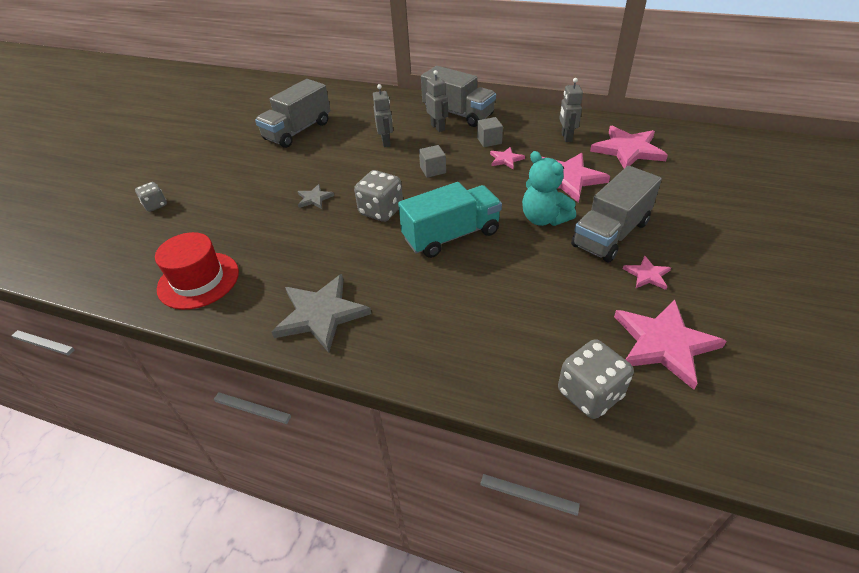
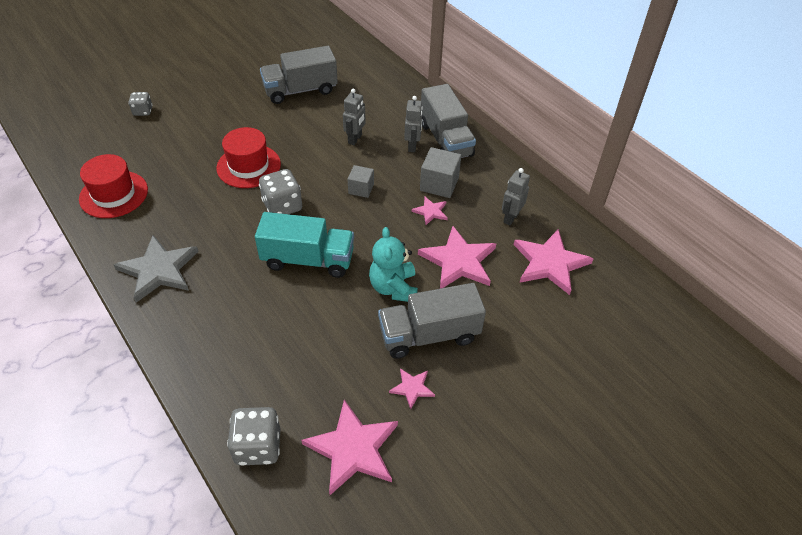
camera: 30 degrees right, 5 degrees up
grey star [298,184,335,209] -> red hat [216,127,281,188]
grey cube [477,117,503,147] -> grey cube [420,147,461,198], size x1.54

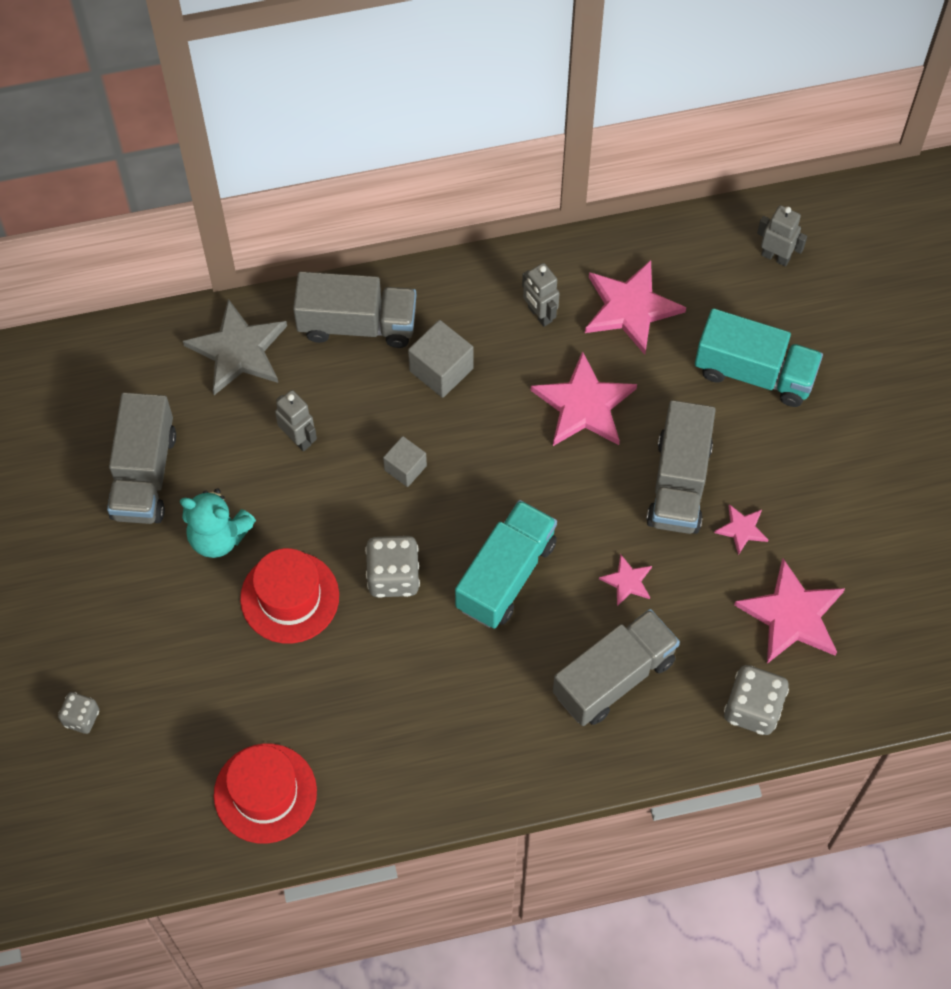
camera: 65 degrees left, 15 degrees up
grey star [114,235,199,303] -> grey star moved to [183,299,287,395]
turquoise teddy bear [369,227,418,302] -> turquoise teddy bear moved to [180,488,256,558]
grey robot [404,96,423,152] -> grey robot moved to [757,205,807,266]
pink star [412,197,448,225] -> pink star moved to [599,554,652,606]
none -> grey truck [553,609,680,726]
none -> turquoise truck [695,308,823,407]

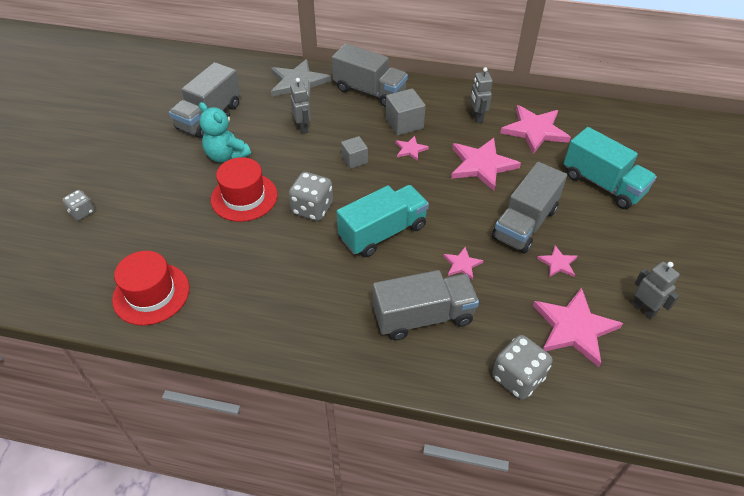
camera: 25 degrees right, 15 degrees down
grey robot [757,205,807,266] -> grey robot moved to [632,262,680,319]
none -> pink star [395,136,429,161]

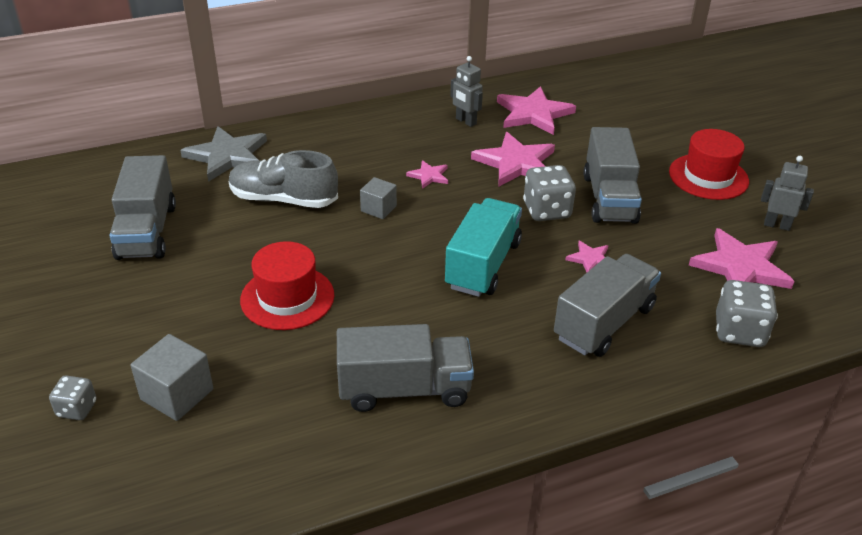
camera: 35 degrees left, 10 degrees down
red hat [112,251,189,325] -> red hat moved to [669,129,749,200]
turquoise teddy bear [199,102,251,162] -> none
grey dice [289,172,333,221] -> grey dice moved to [523,165,576,221]
grey robot [290,78,311,134] -> grey shoe [229,150,338,208]
grey truck [332,44,408,107] -> grey truck moved to [337,324,474,412]
grey cube [386,88,426,136] -> grey cube moved to [130,334,213,421]
pink star [537,245,578,277] -> none
turquoise truck [564,127,657,209] -> none

